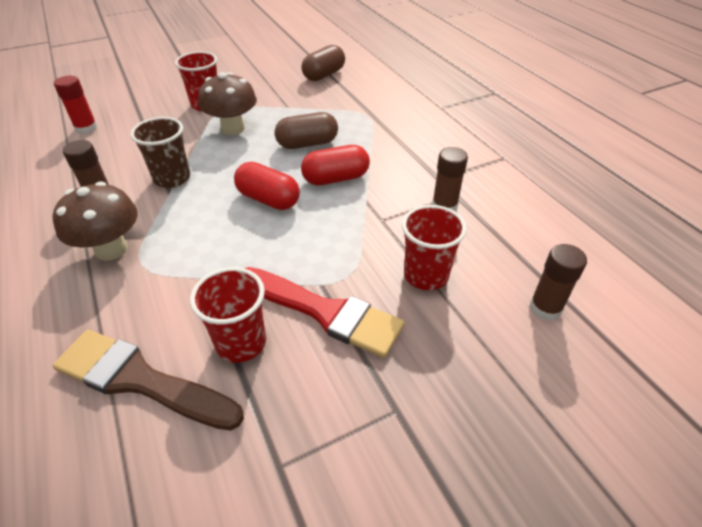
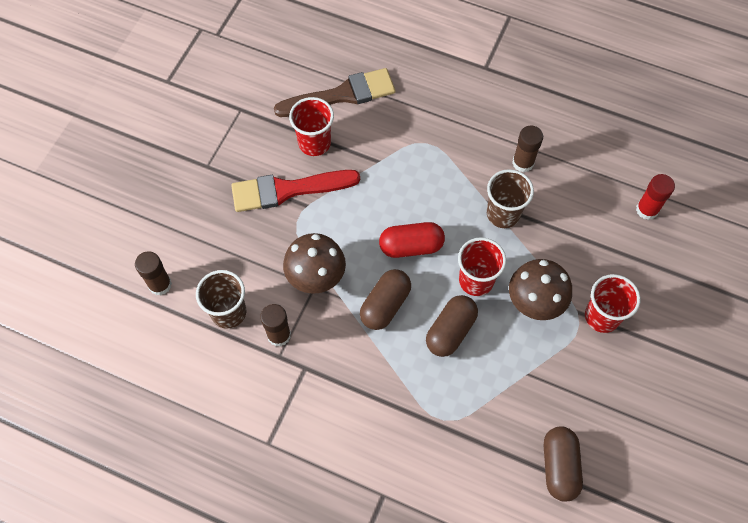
camera: 140 degrees right, 20 degrees up
brown mushroom [52,182,138,261] -> brown mushroom moved to [283,233,346,294]
red capsule [301,145,370,185] -> brown capsule [360,269,411,330]
red cup [402,205,467,290] -> red cup moved to [458,237,506,296]
none -> brown cup [196,270,246,329]

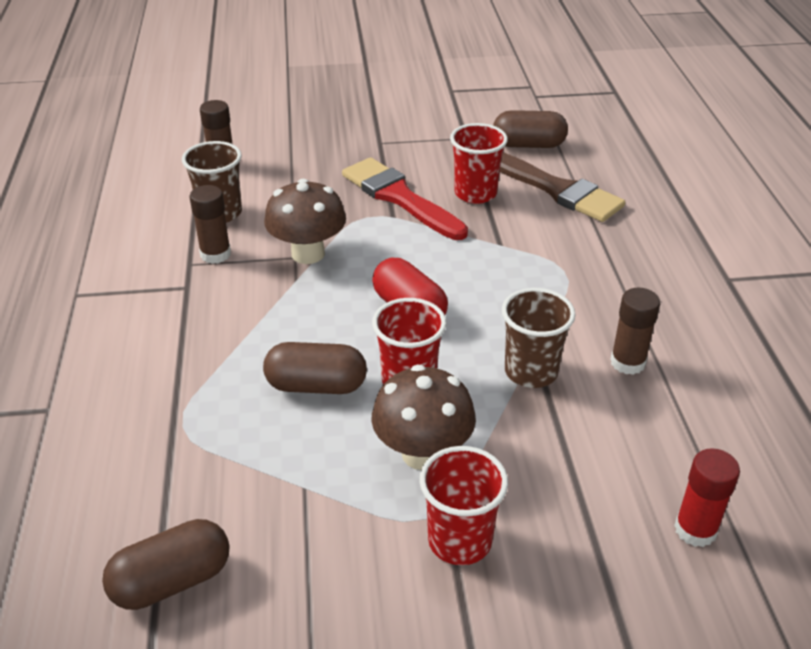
camera: 60 degrees right, 25 degrees down
brown capsule [360,269,411,330] -> brown capsule moved to [493,110,568,148]

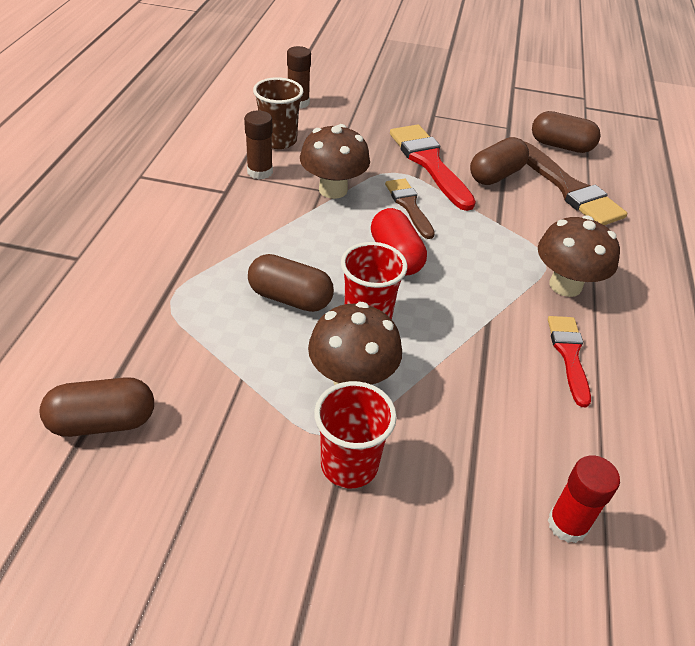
camera: 15 degrees right, 5 degrees up
red cup [450,123,508,204] -> brown capsule [470,137,529,185]
brown cup [502,288,576,388] -> none
brown glue stick [610,288,660,375] -> red brush [548,316,591,407]
none -> brown brush [385,178,435,239]
none -> brown mushroom [538,215,620,297]

